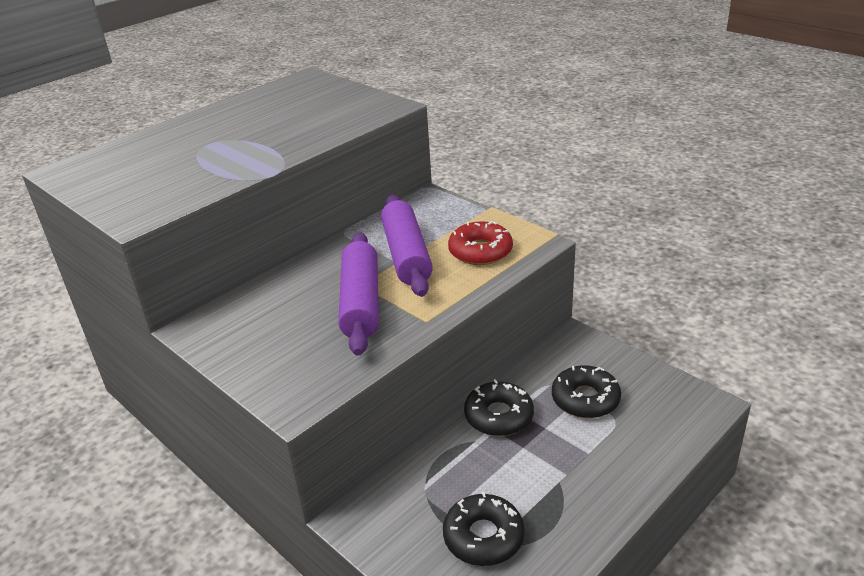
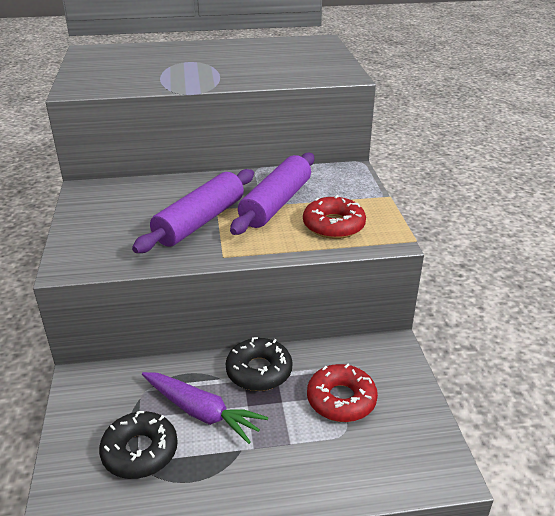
camera: 35 degrees right, 0 degrees up
black donut [552,365,621,418] -> red donut [307,364,378,422]
none -> purple carrot [142,372,268,444]

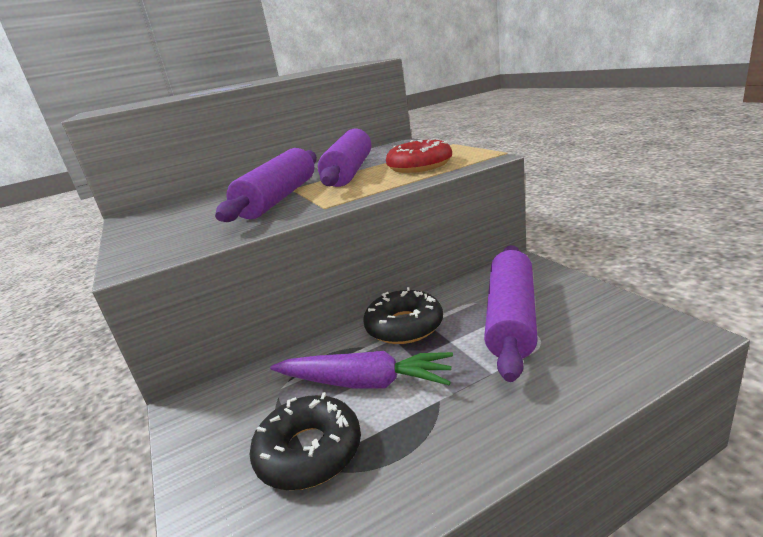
camera: 15 degrees left, 10 degrees down
red donut [307,364,378,422] -> purple rolling pin [484,245,538,382]

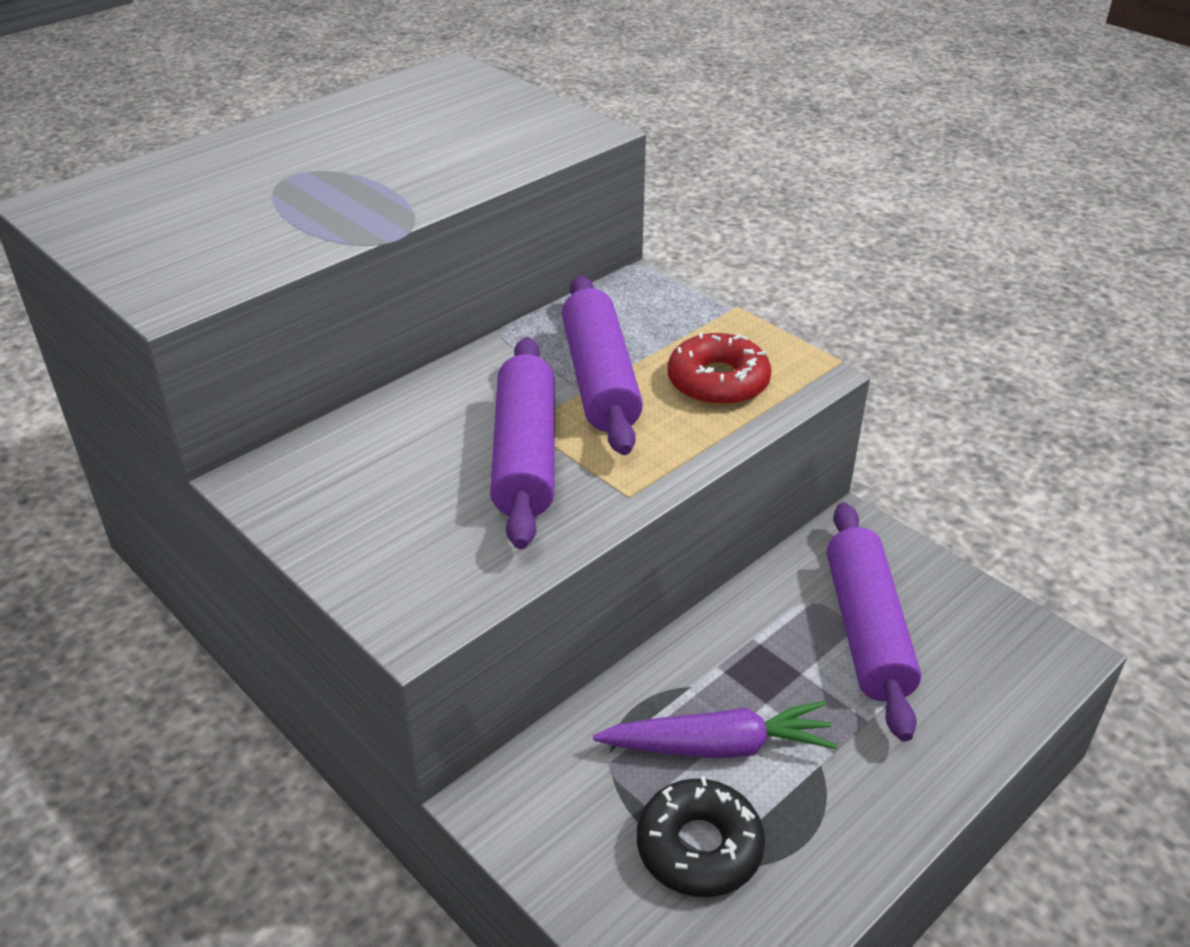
camera: 20 degrees left, 15 degrees up
black donut [364,287,443,344] -> none

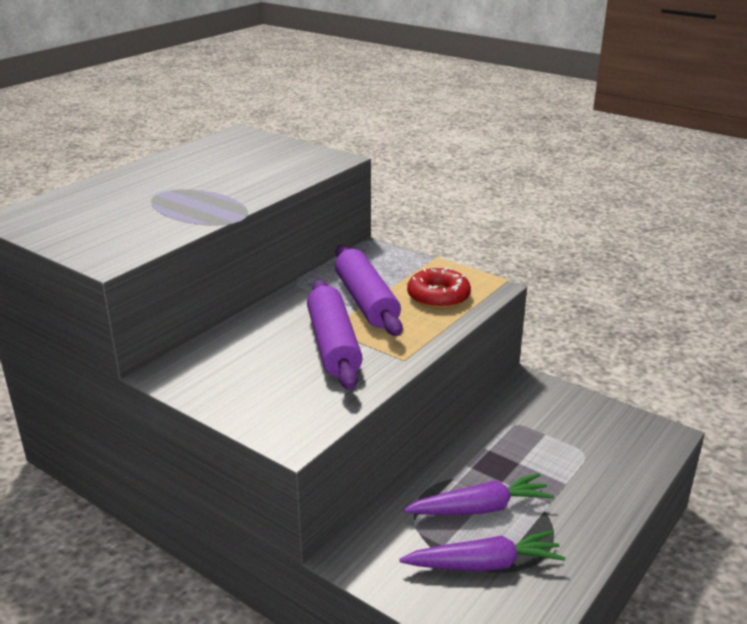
camera: 10 degrees left, 10 degrees down
black donut [637,776,765,897] -> purple carrot [399,530,565,571]
purple rolling pin [827,502,921,742] -> none

